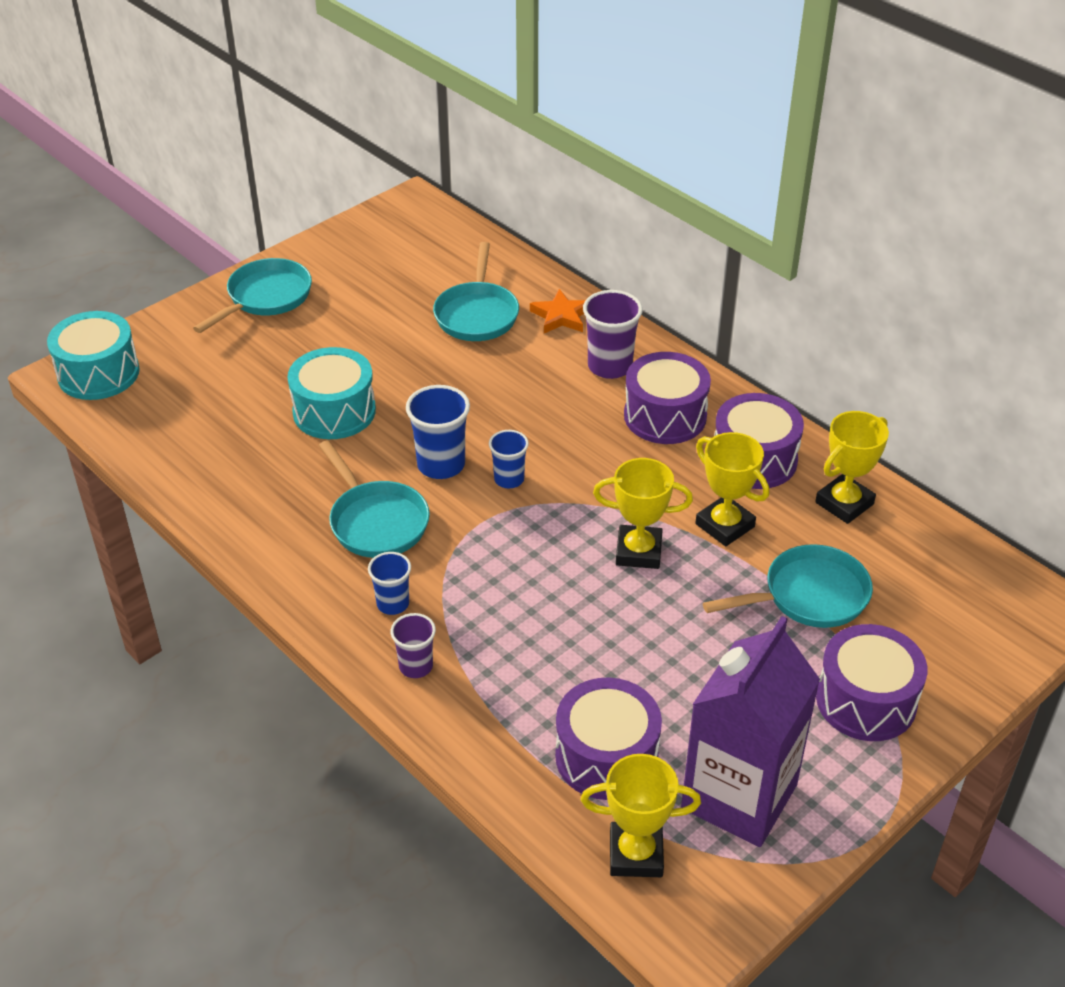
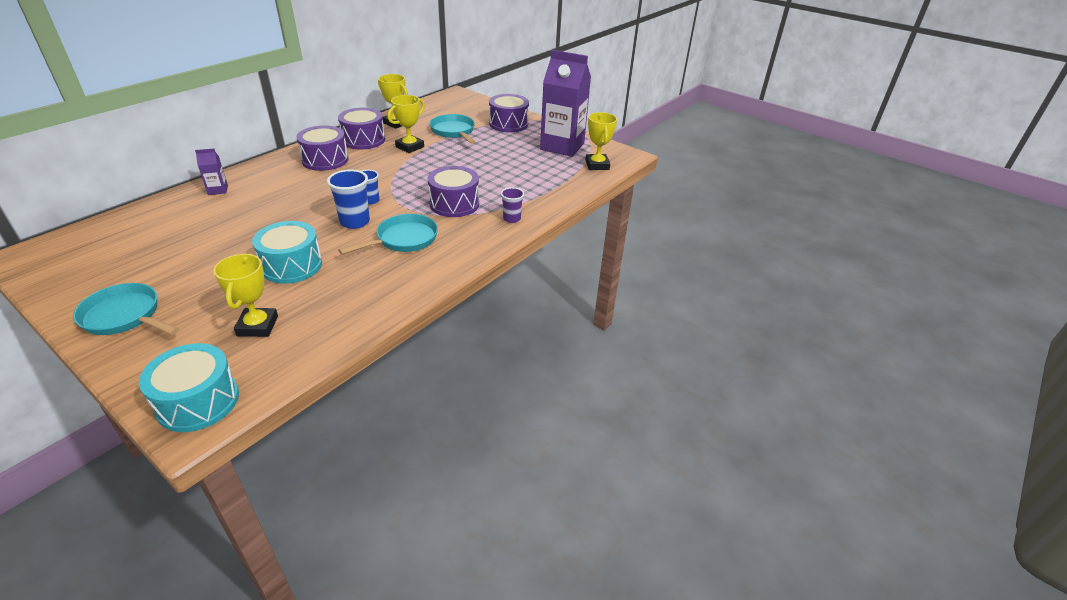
camera: 100 degrees left, 5 degrees down
blue cup [368,552,411,615] -> none
turquoise pan [433,242,519,341] -> none
orange star [530,289,585,333] -> purple carton [195,149,228,195]
purple drum [555,677,662,800] -> purple drum moved to [428,166,479,217]
purple cup [583,290,643,379] -> none
yellow trophy [593,458,693,569] -> yellow trophy moved to [213,253,278,337]

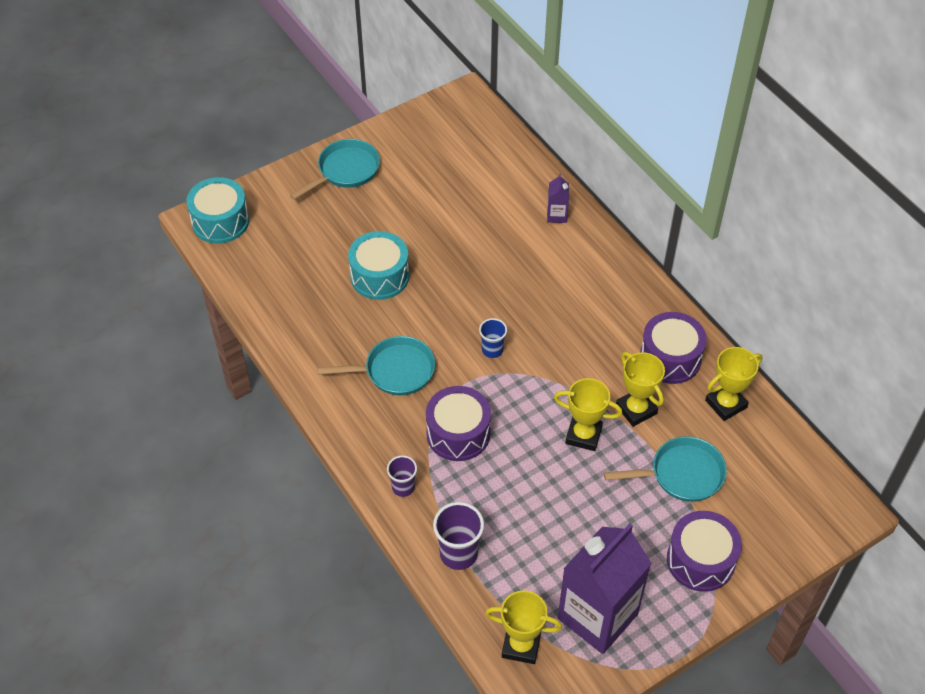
camera: 110 degrees right, 15 degrees up
yellow trophy [213,253,278,337] -> yellow trophy moved to [554,378,622,451]
purple drum [296,125,349,171] -> none
blue cup [327,169,370,229] -> none
turquoise pan [338,214,438,255] -> turquoise pan turned 75 degrees counterclockwise [317,336,435,395]
none -> purple cup [433,502,484,570]

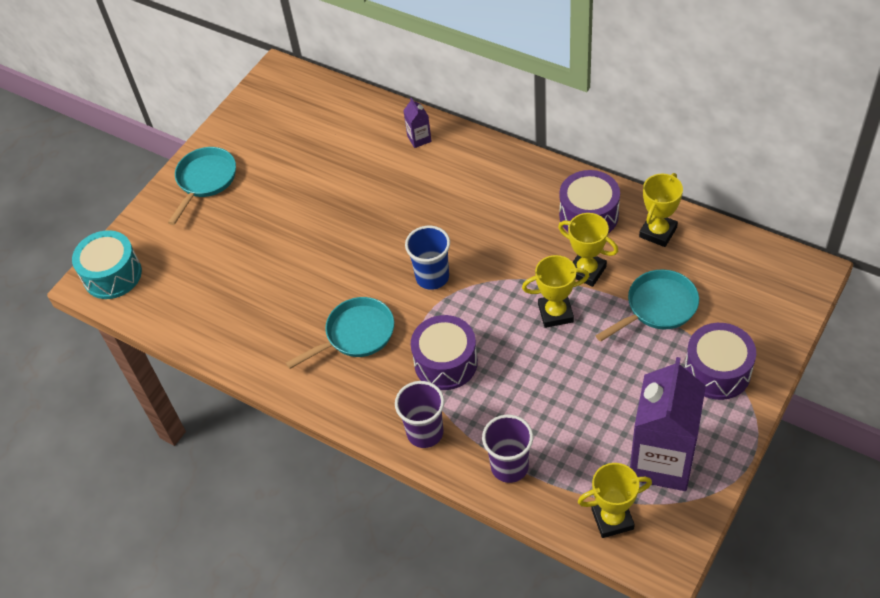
camera: 20 degrees left, 0 degrees up
turquoise drum [348,231,409,300] -> none
purple cup [387,455,417,497] -> purple cup [395,381,444,448], size x1.60
blue cup [479,318,507,358] -> blue cup [405,226,450,290], size x1.60

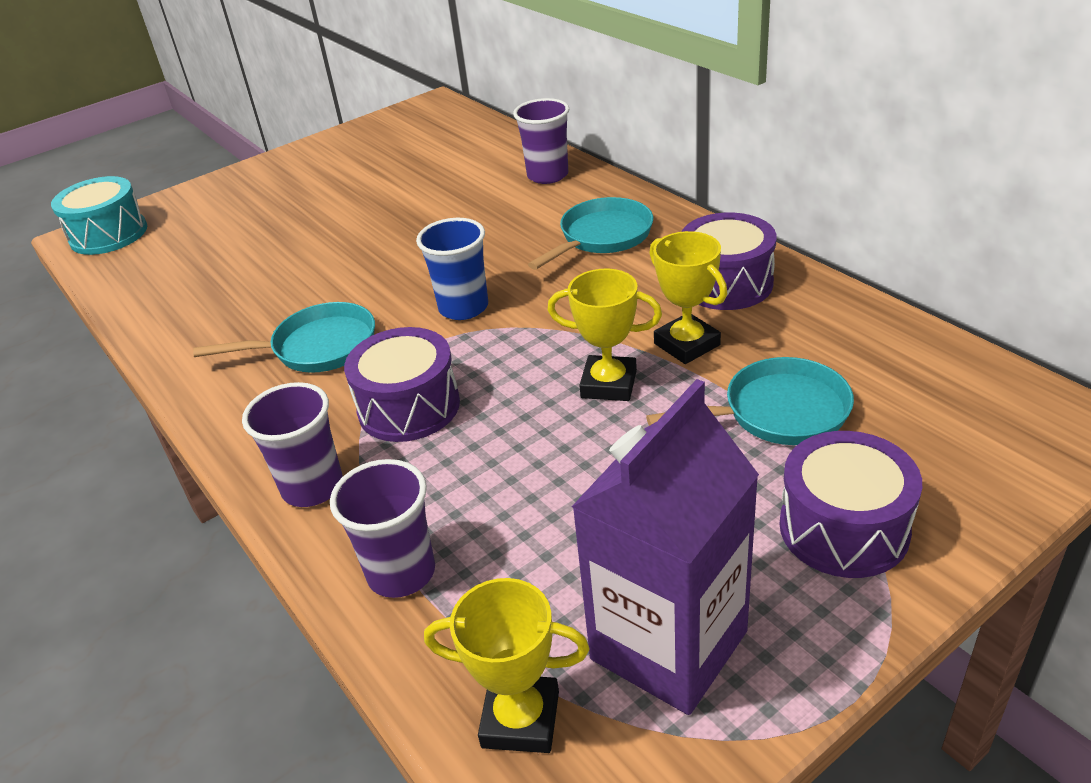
camera: 20 degrees right, 15 degrees down
turquoise pan [168,147,236,225] -> turquoise pan moved to [528,197,653,270]
purple carton [403,98,432,148] -> purple cup [513,98,569,184]
yellow trophy [639,173,683,247] -> none

